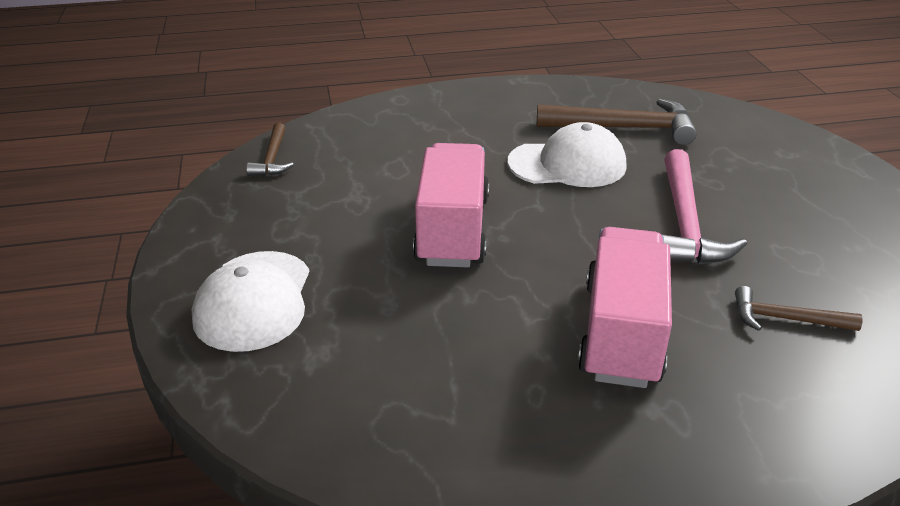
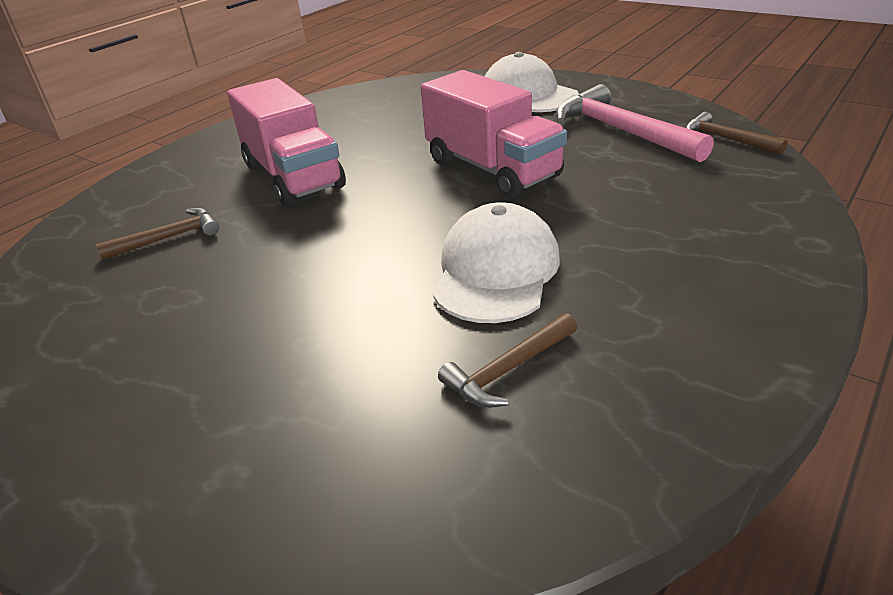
camera: 140 degrees right, 0 degrees up
white cap [507,122,626,187] -> white cap turned 150 degrees clockwise [433,202,560,323]
brown hammer [537,99,697,145] -> brown hammer [438,313,577,408], size x0.55
pink hammer [661,149,747,264] -> pink hammer moved to [555,84,714,162]

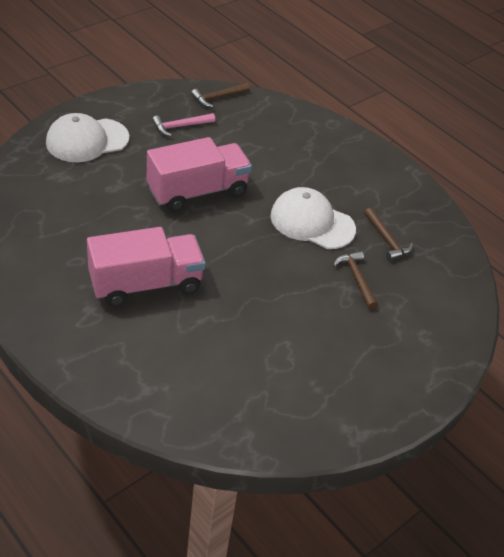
camera: 85 degrees left, 10 degrees up
brown hammer [96,208,219,260] -> brown hammer moved to [333,251,378,309]
pink hammer [555,84,714,162] -> pink hammer [152,113,215,136], size x0.55

